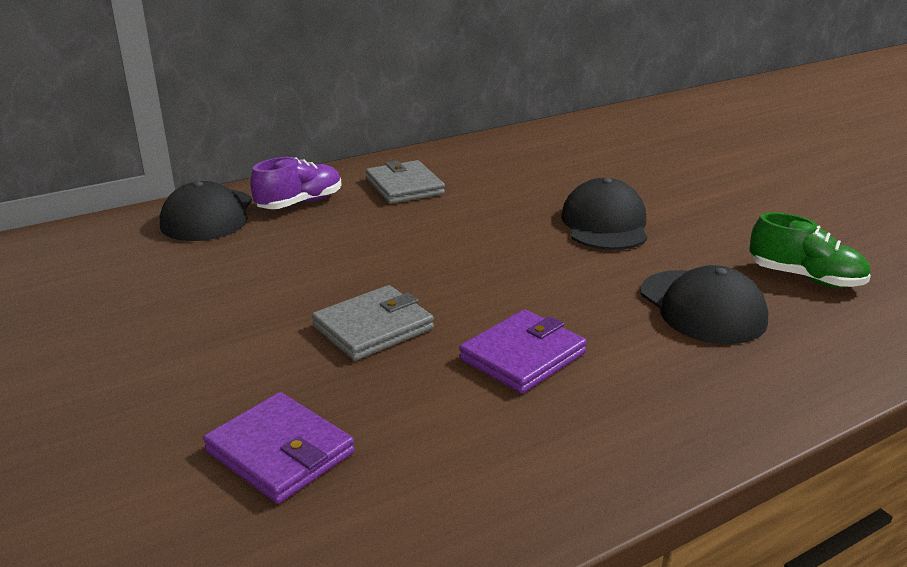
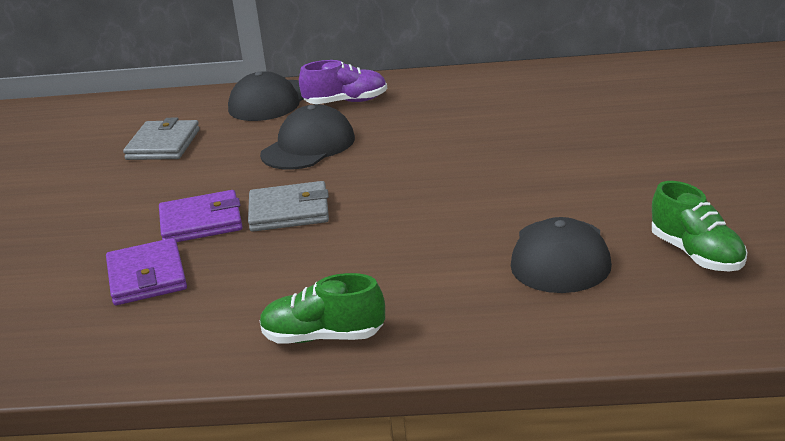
camera: 35 degrees right, 0 degrees up
grey wallet [366,160,445,204] -> grey wallet moved to [123,117,200,160]
purple wallet [459,309,587,394] -> purple wallet moved to [159,190,243,242]
black cap [561,178,647,250] -> black cap moved to [260,104,355,170]
none -> green shoe [259,273,385,343]

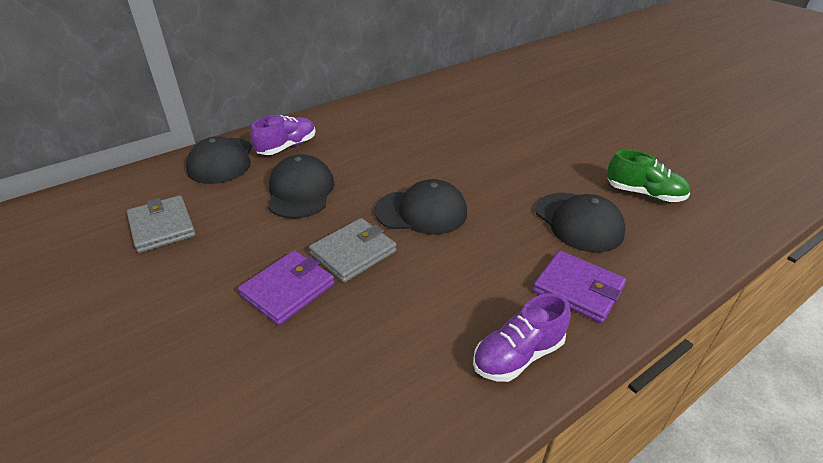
camera: 40 degrees left, 10 degrees up
purple wallet [106,238,187,305] -> purple wallet moved to [533,251,626,323]
green shoe [259,273,385,343] -> purple shoe [473,293,571,382]
none -> black cap [375,179,467,235]

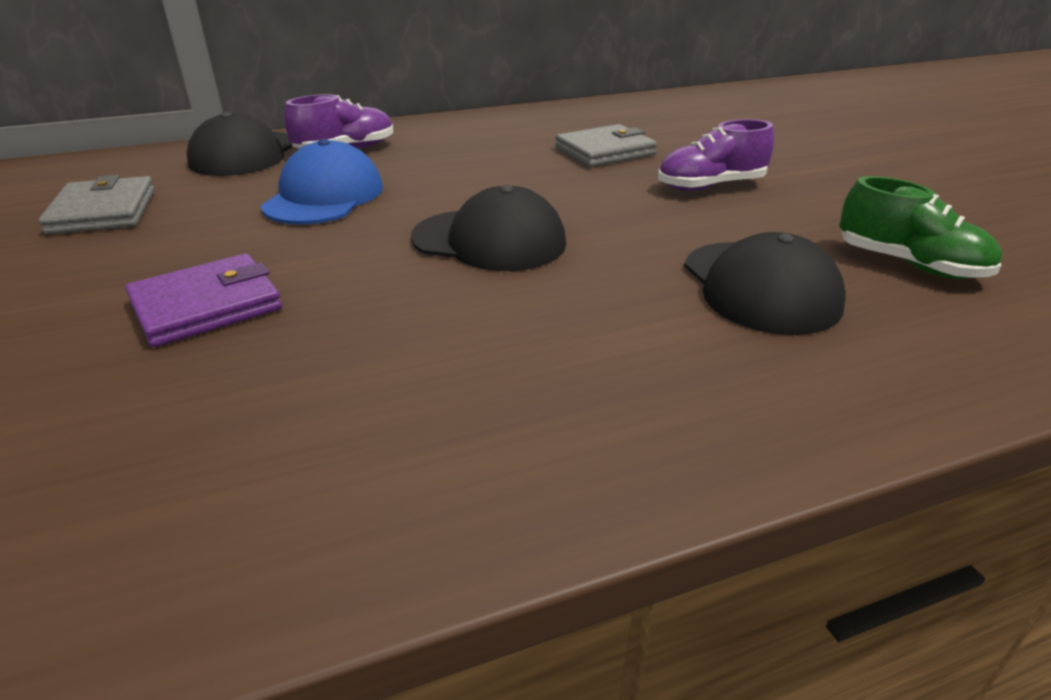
camera: 15 degrees right, 5 degrees down
black cap [268,154,334,219] -> blue cap [261,139,383,224]
grey wallet [309,218,397,282] -> grey wallet moved to [555,124,657,167]
purple shoe [473,293,571,382] -> purple shoe moved to [658,119,774,191]
purple wallet [533,251,626,323] -> none

